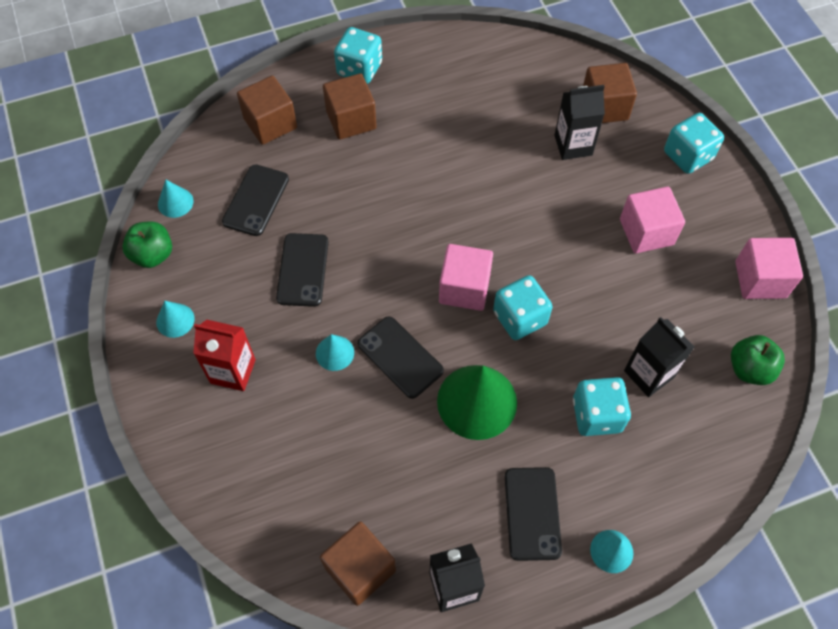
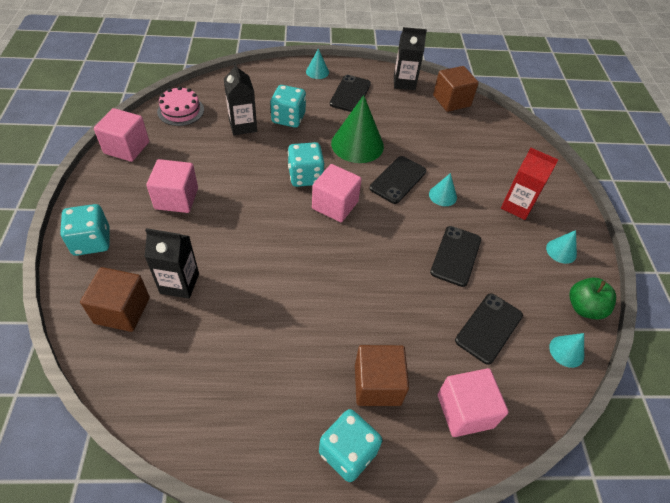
camera: 165 degrees left, 10 degrees down
brown cube [237,76,297,145] -> pink cube [438,368,509,437]
black phone [358,317,444,399] -> black phone turned 60 degrees clockwise [370,156,426,204]
green apple [731,335,785,385] -> pink cake [157,86,204,126]

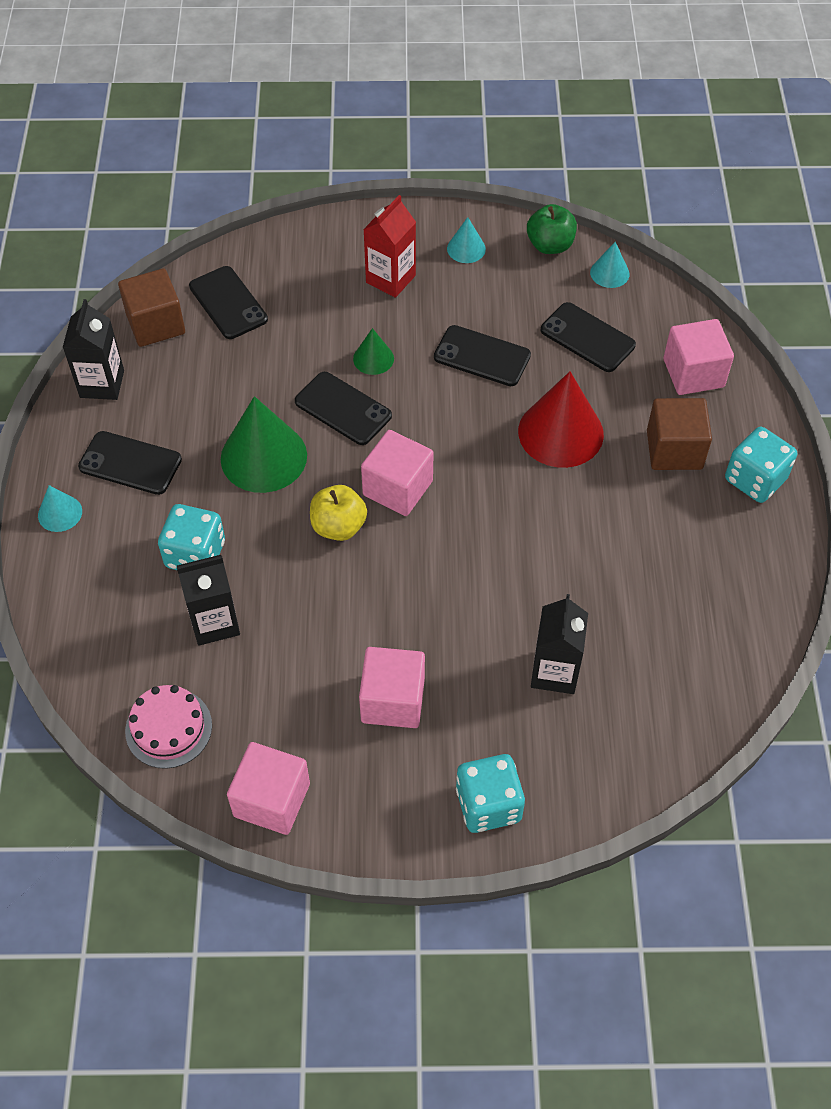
camera: 85 degrees left, 5 degrees up
brown cube [80,267,150,332] -> none
turquoise dice [288,142,324,187] -> yellow apple [310,485,367,541]
turquoise cone [429,173,457,206] -> green cone [353,328,394,375]
none -> black phone [189,266,268,339]
none -> red cone [518,371,604,468]

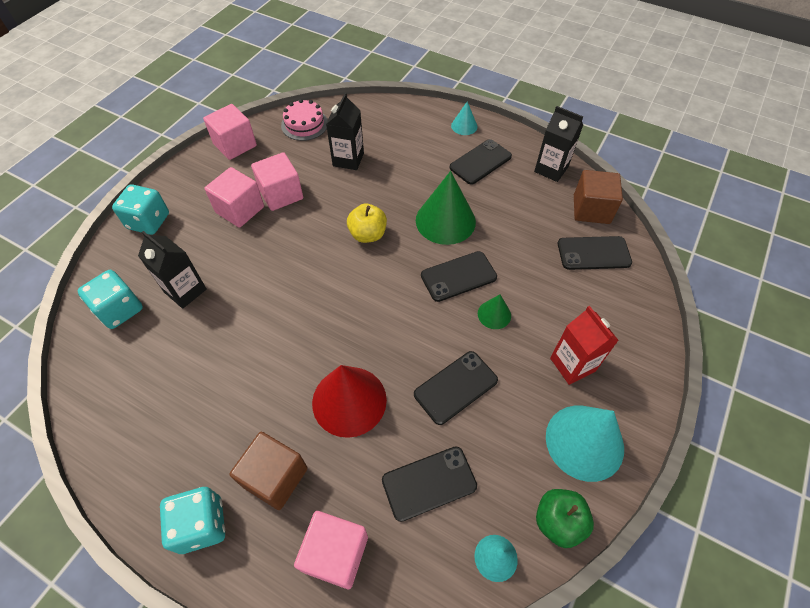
camera: 120 degrees right, 0 degrees up
turquoise dice [158,504,225,570] -> turquoise dice moved to [78,270,143,329]
pink cube [361,430,434,516] -> pink cube moved to [251,152,303,211]
turquoise cone [447,217,486,263] -> turquoise cone [546,406,624,482], size x2.01

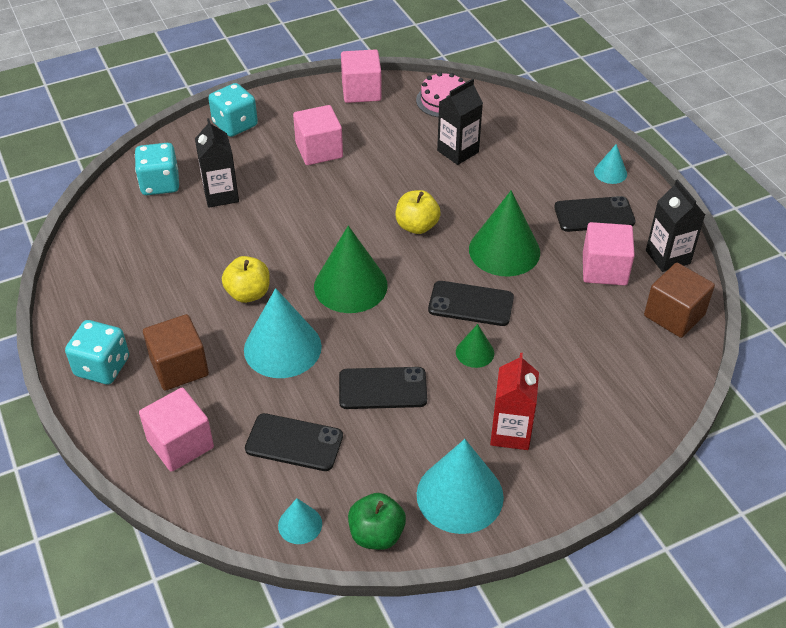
camera: 35 degrees right, 10 degrees down
pink cube [251,152,303,211] -> pink cube moved to [583,222,635,286]
red cone [312,365,387,438] -> turquoise cone [244,288,322,378]
black phone [558,236,632,270] -> none
none -> yellow apple [222,256,270,303]
none -> green cone [314,226,388,313]

